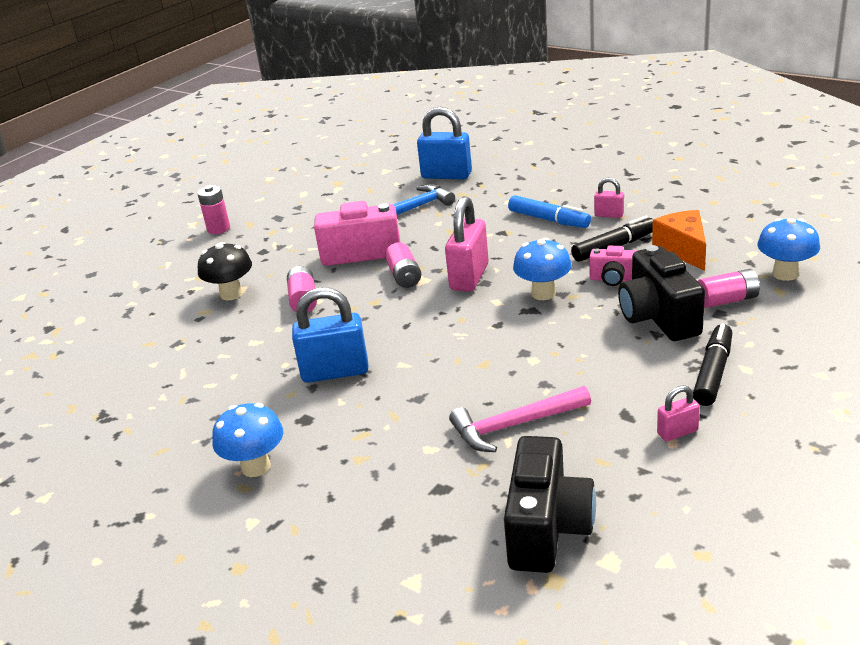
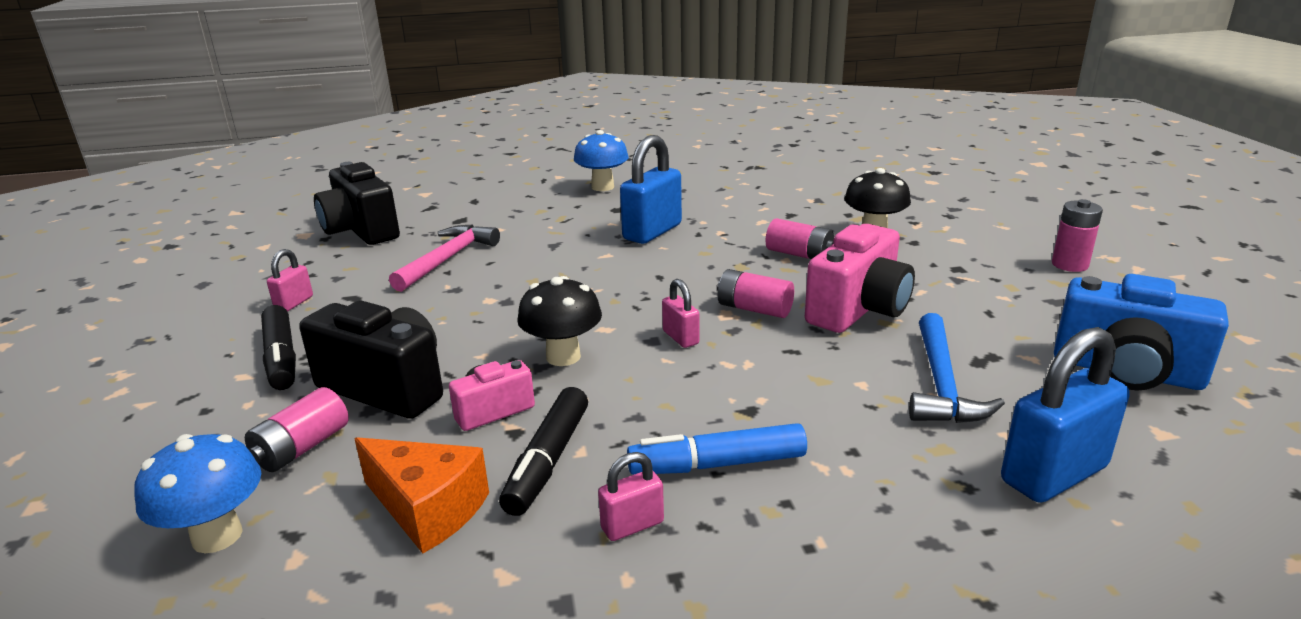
camera: 130 degrees right, 5 degrees down
pink padlock [445,196,489,292] -> pink padlock [662,279,699,348], size x0.51
blue mushroom [513,238,572,300] -> black mushroom [518,276,602,366]
none -> blue camera [1054,274,1229,391]

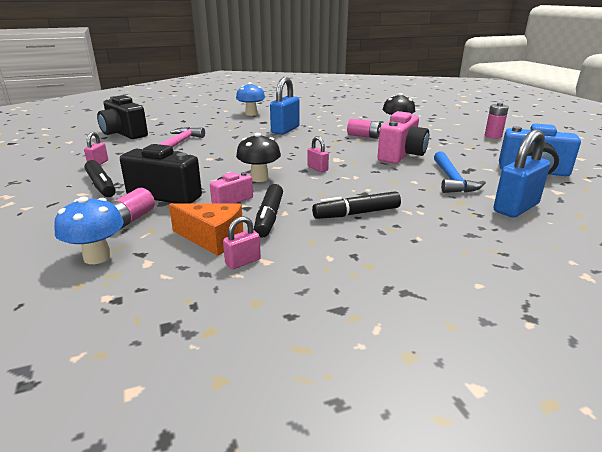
camera: 10 degrees left, 0 degrees up
pink padlock [598,452,664,541] -> pink padlock moved to [223,216,261,269]
blue marker [627,423,807,475] -> black marker [312,191,401,219]
pink battery [717,269,794,318] -> none

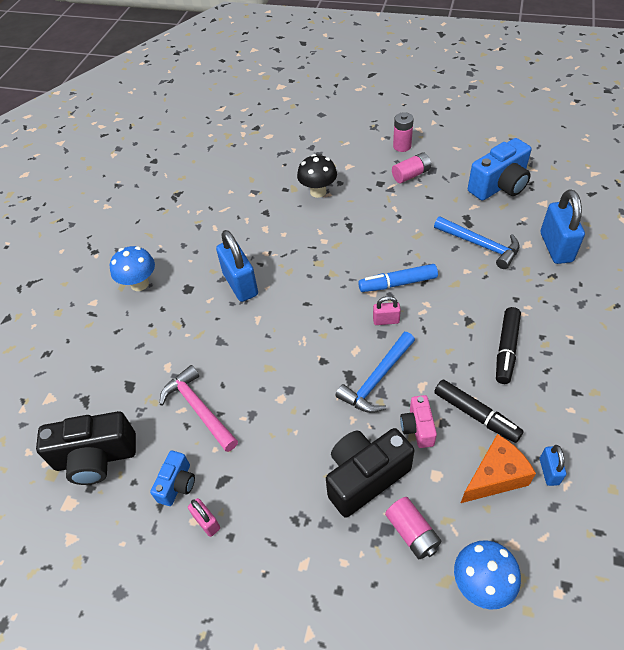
camera: 50 degrees left, 25 degrees up
black marker [85,160,116,197] -> none
pink padlock [223,216,261,269] -> blue padlock [540,445,566,486]
black mushroom [236,133,281,182] -> blue hammer [335,332,415,413]
pink battery [347,119,381,139] -> pink battery moved to [392,152,431,183]
pink camera [377,111,429,164] -> none
none -> blue camera [150,451,195,506]
none -> blue marker [358,264,438,292]

